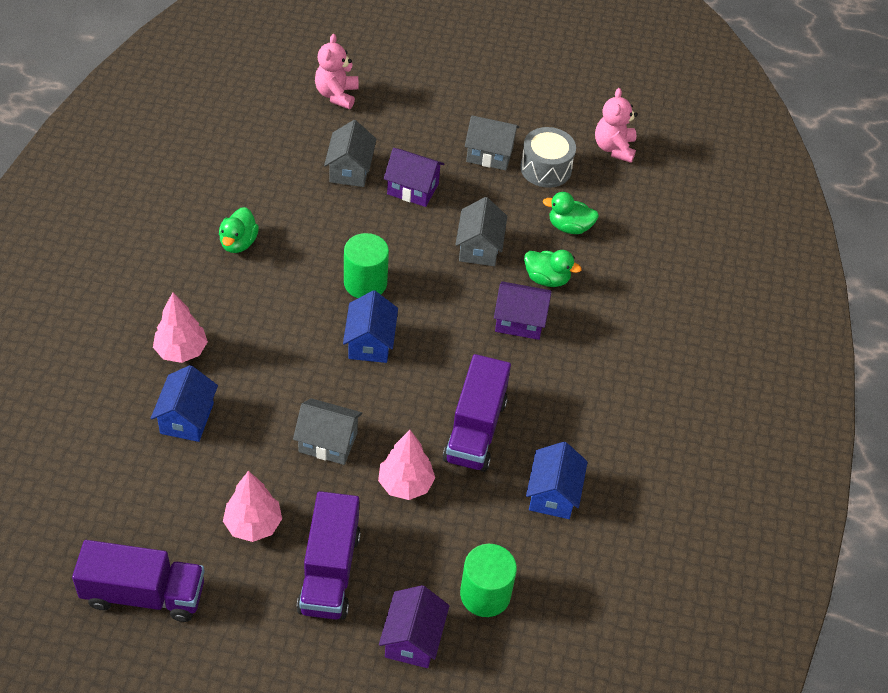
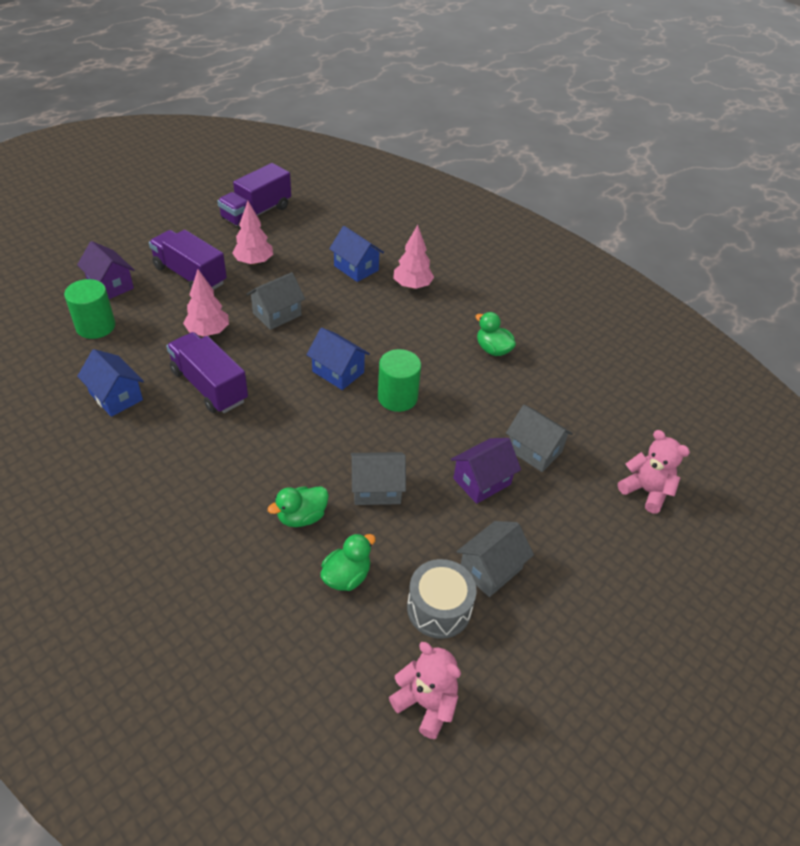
camera: 125 degrees right, 5 degrees down
grey house [455,197,507,266] -> grey house turned 45 degrees counterclockwise [351,452,406,505]
purple house [494,281,551,340] -> none

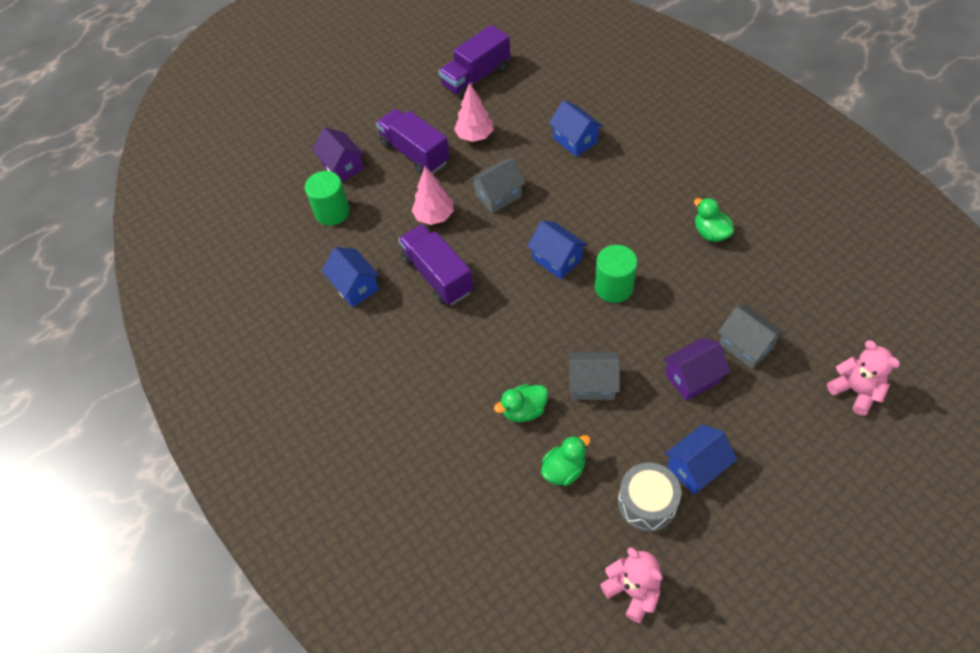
camera: 15 degrees right, 10 degrees up
pink tree [393,225,434,289] -> none
grey house [457,521,534,597] -> blue house [665,424,737,494]

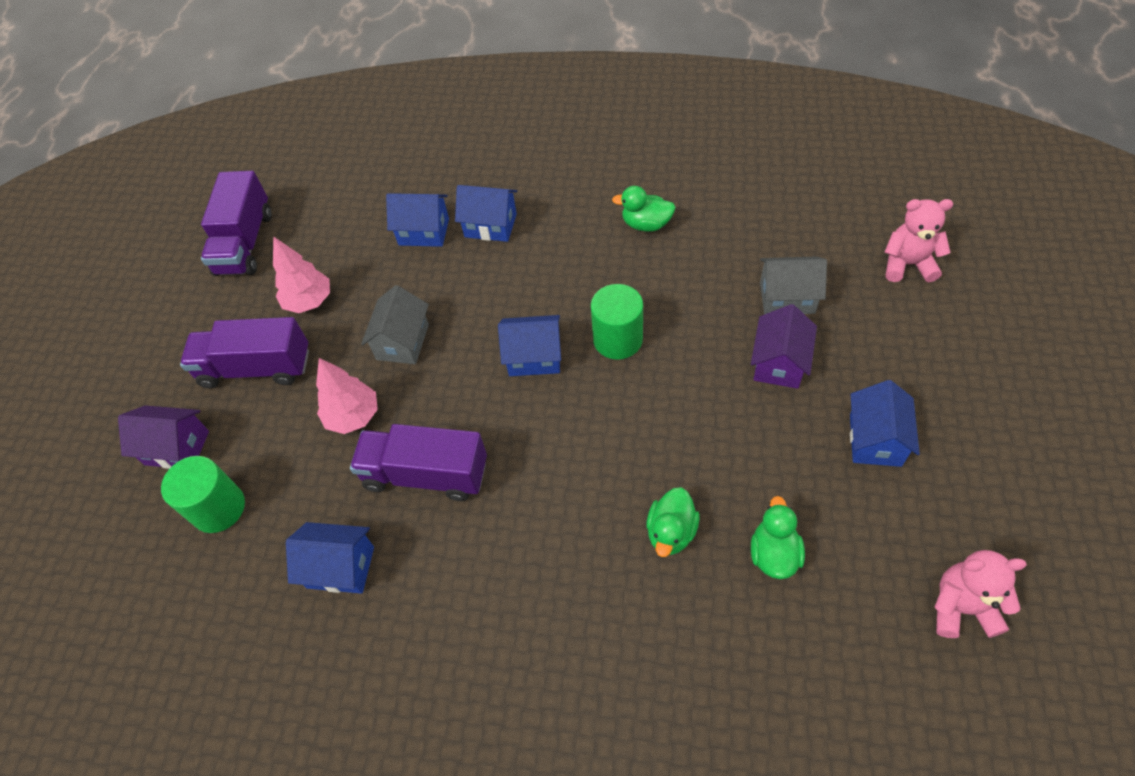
camera: 45 degrees left, 0 degrees up
grey house [569,352,620,400] -> none
grey drum [618,462,681,532] -> none
none -> blue house [455,185,517,242]

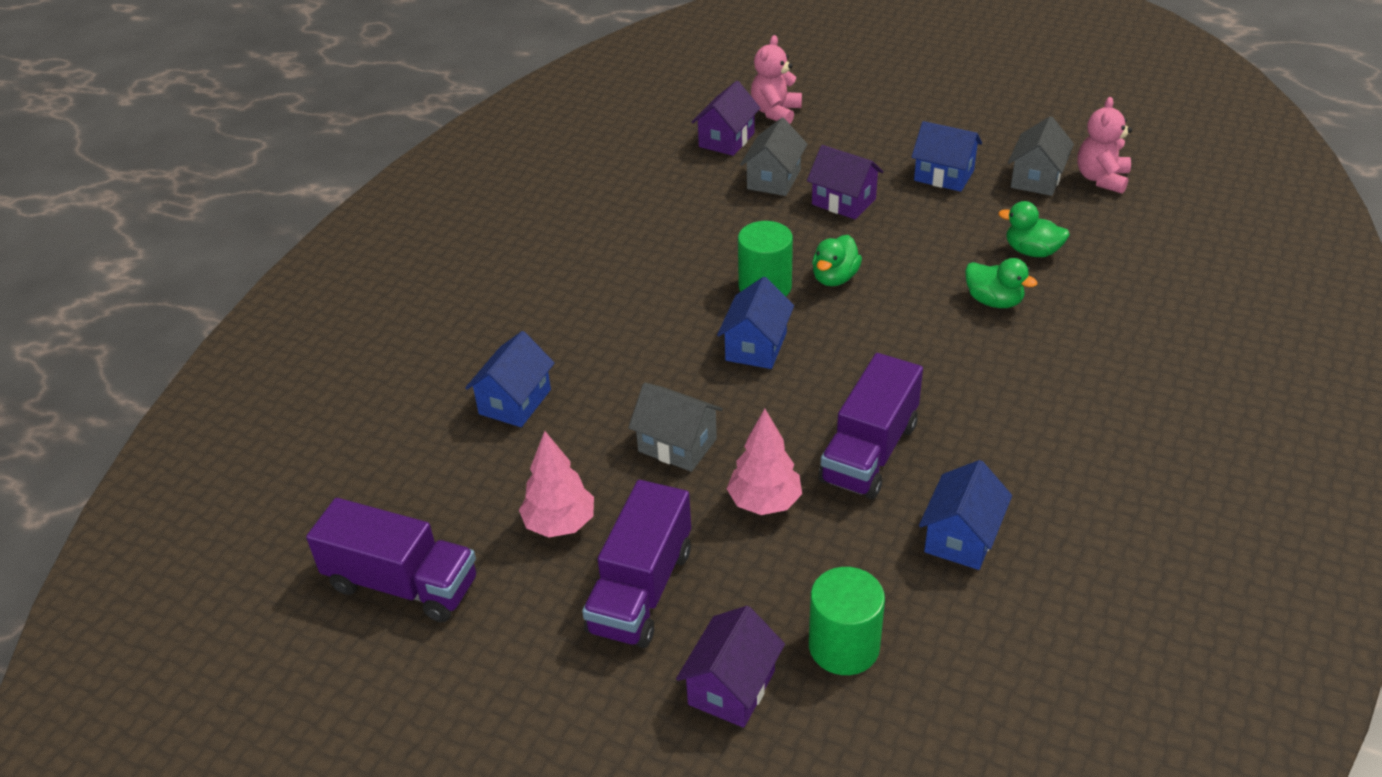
camera: 75 degrees left, 15 degrees down
blue house [455,185,517,242] -> none
green duck [612,186,676,232] -> green duck moved to [812,235,862,286]
none -> purple house [692,81,760,156]
none -> grey house [1008,116,1074,196]

